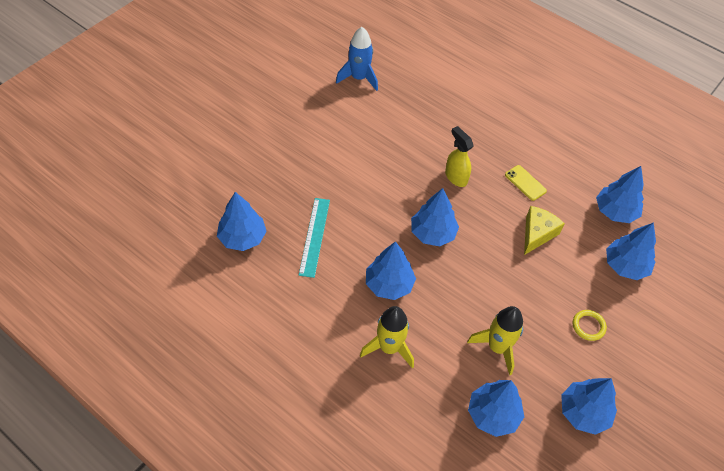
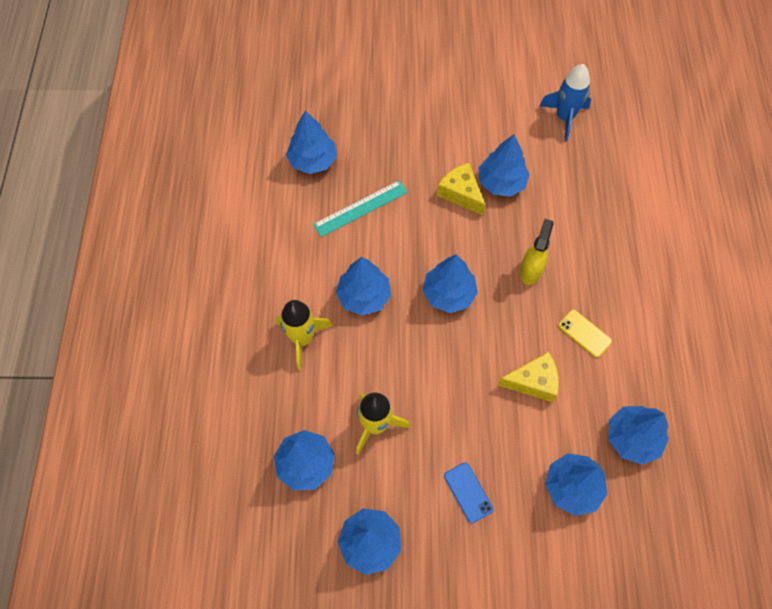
camera: 55 degrees right, 10 degrees up
yellow phone [505,165,547,201] -> yellow phone turned 60 degrees counterclockwise [558,310,612,357]
yellow ring [573,310,607,341] -> blue phone [444,462,493,523]
none -> yellow cheese [437,163,486,215]
none -> blue tree [478,134,530,197]

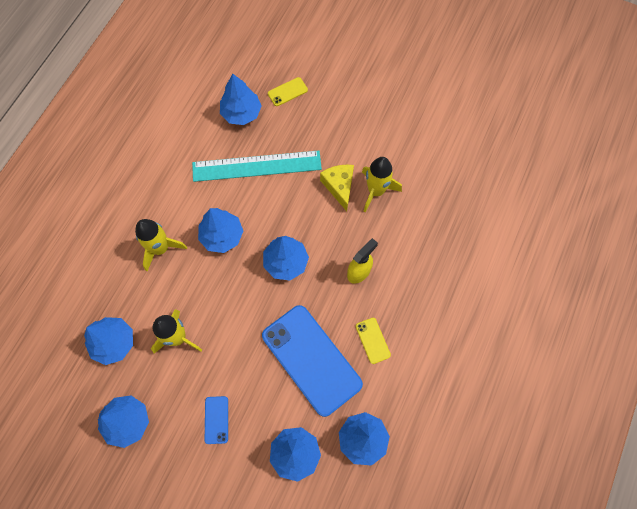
camera: 25 degrees right, 5 degrees up
turquoise ruler [313,180,408,237] -> turquoise ruler [192,150,322,182], size x1.53
blue tree [478,134,530,197] -> yellow rocket [362,157,402,212]
yellow cheese [498,352,559,402] -> blue phone [262,305,363,417]
blue rocket [539,64,591,141] -> none
none -> yellow phone [268,77,308,106]

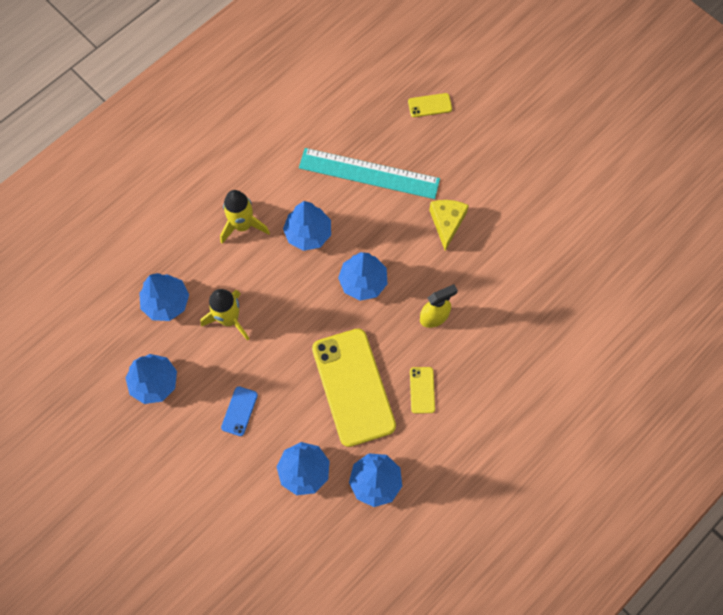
camera: 20 degrees right, 0 degrees up
blue tree [220,74,262,125] -> none
blue phone [262,305,363,417] -> yellow phone [312,328,396,447]
yellow rocket [362,157,402,212] -> none

